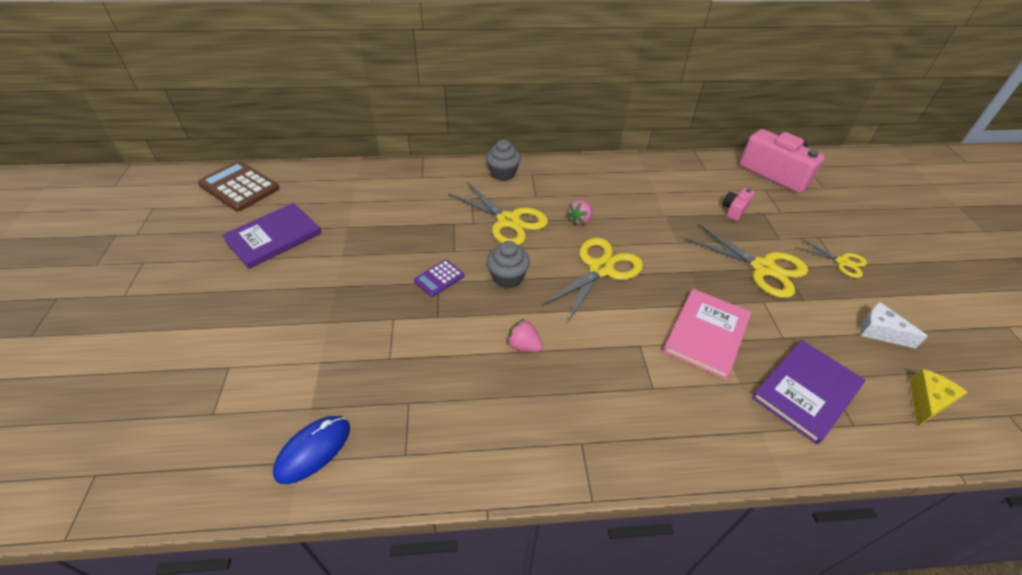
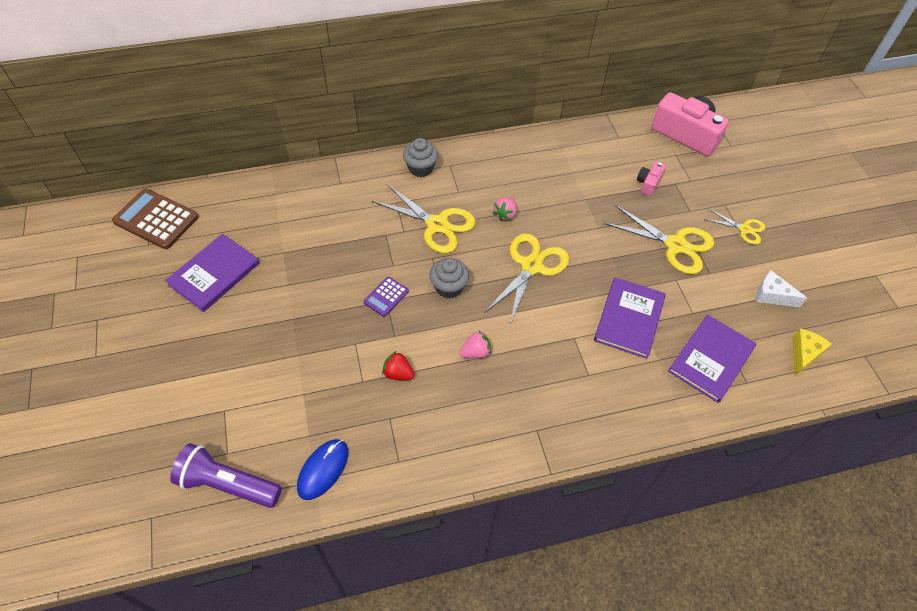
camera: 10 degrees left, 10 degrees up
pink strawberry [506,319,543,352] -> pink strawberry turned 135 degrees clockwise [459,330,491,359]
pink book [663,289,752,380] -> purple book [594,277,666,359]
none -> purple flashlight [170,443,282,508]
none -> red strawberry [382,351,414,380]

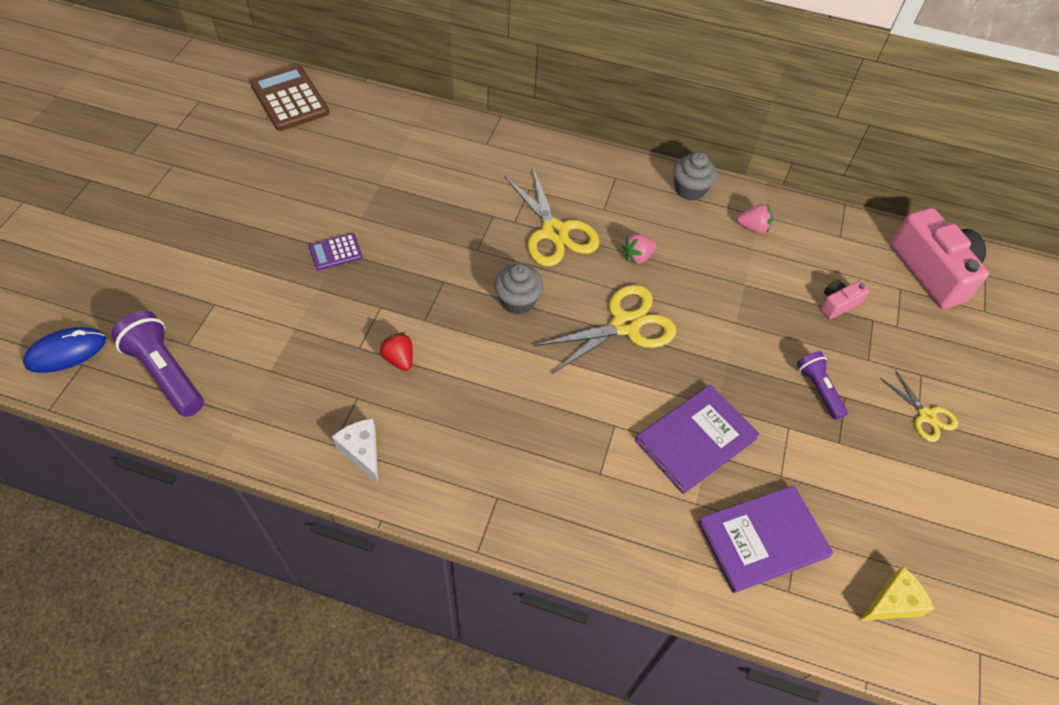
camera: 30 degrees right, 0 degrees up
purple book [165,234,260,312] -> none
blue mouse [297,439,348,500] -> blue mouse moved to [23,327,106,373]
purple calculator [363,277,409,317] -> purple calculator moved to [309,233,363,270]
grey cupcake [403,138,438,177] -> grey cupcake moved to [673,152,717,201]
pink strawberry [459,330,491,359] -> pink strawberry moved to [737,204,773,234]
yellow scissors [604,205,714,274] -> purple flashlight [797,351,848,420]
white cheese [756,271,807,307] -> white cheese moved to [332,418,378,483]

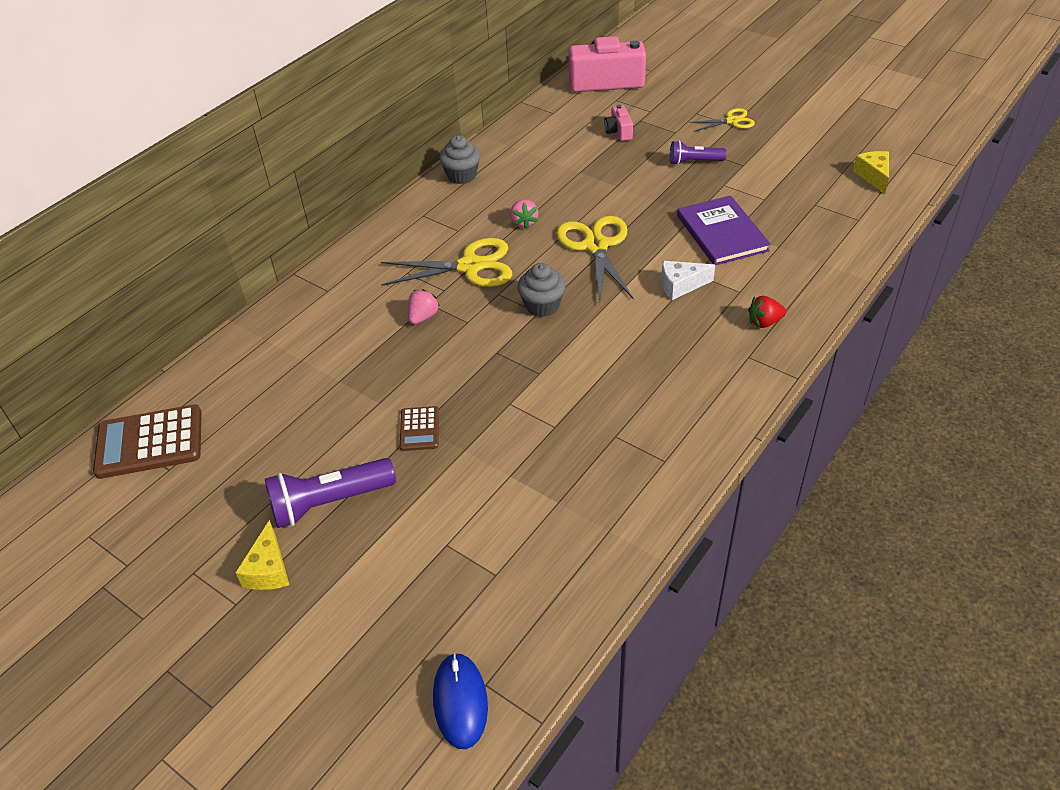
camera: 65 degrees left, 10 degrees down
purple flashlight [111,311,204,417] -> purple flashlight moved to [265,458,396,528]
purple calculator [309,233,363,270] -> brown calculator [400,406,439,451]
white cheese [332,418,378,483] -> white cheese moved to [661,261,715,300]
red strawberry [379,332,413,371] -> red strawberry moved to [748,296,786,328]
purple book [698,485,833,593] -> none
pink strawberry [737,204,773,234] -> pink strawberry moved to [408,289,440,324]
none -> yellow cheese [235,520,289,590]

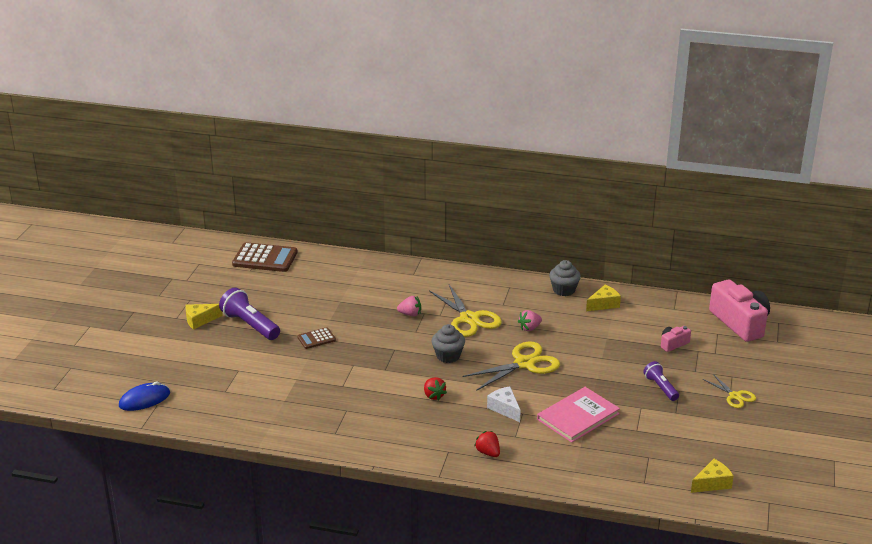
camera: 65 degrees right, 15 degrees down
brown calculator [93,404,202,479] -> brown calculator turned 135 degrees clockwise [232,242,298,272]
purple book [677,195,771,265] -> pink book [537,387,620,443]
none -> red strawberry [424,377,447,401]
none -> yellow cheese [586,285,621,311]

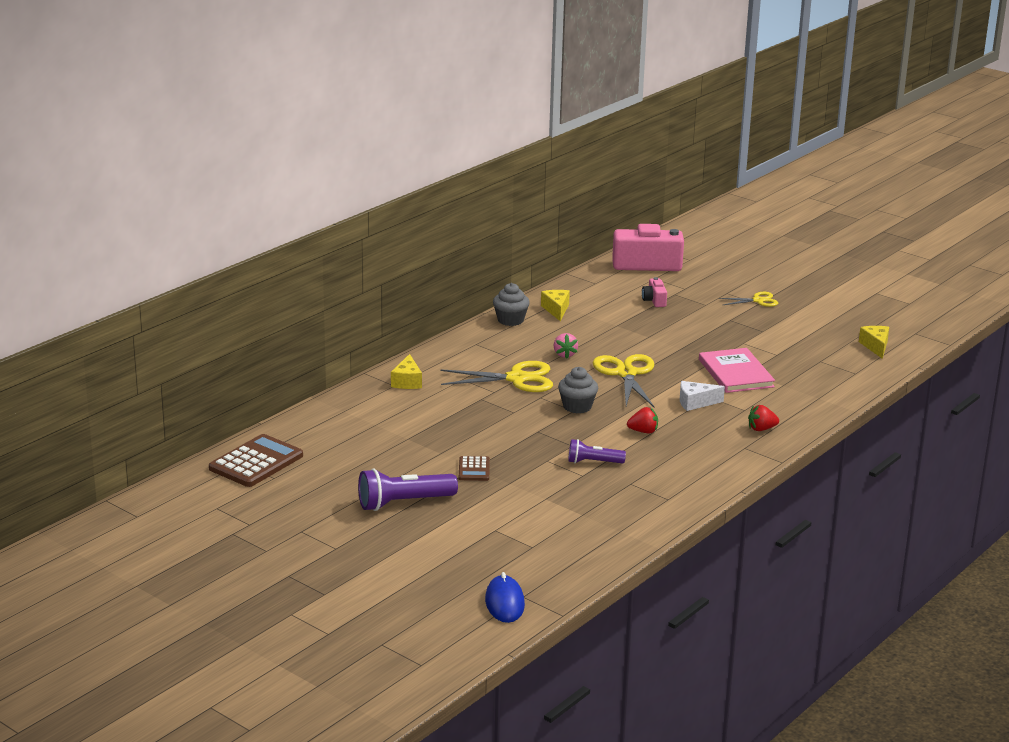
camera: 65 degrees left, 5 degrees down
yellow cheese [185,304,223,330] -> yellow cheese moved to [391,354,422,389]
pink strawberry [397,296,421,316] -> none
purple flashlight [643,361,679,401] -> purple flashlight moved to [568,439,626,464]

